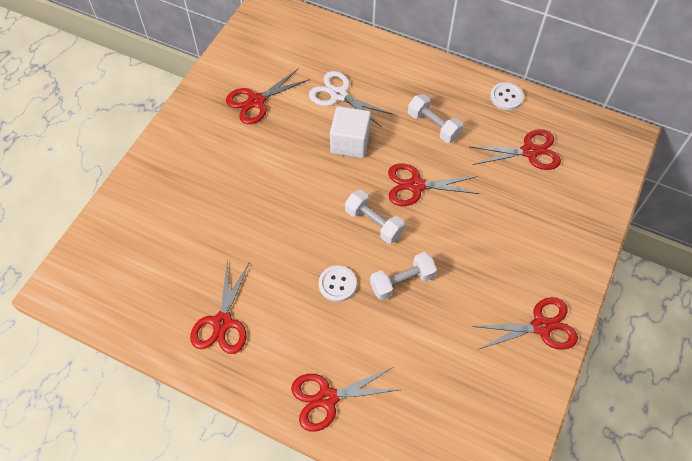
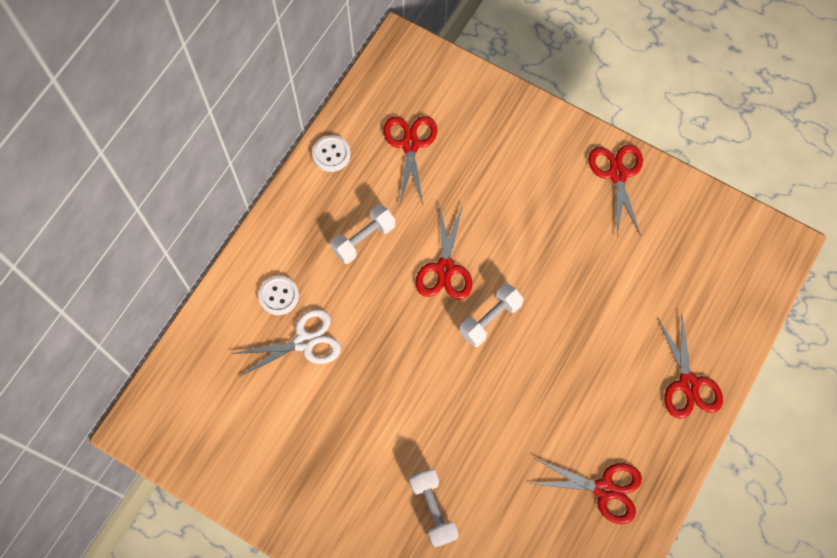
camera: 85 degrees left, 10 degrees up
red scissors [226,68,310,124] -> none
white scissors [309,71,393,127] -> white scissors turned 150 degrees counterclockwise [231,309,341,377]
white button [319,265,357,302] -> white button moved to [258,276,299,315]
white cube [330,106,371,158] -> none
white dumbbell [370,252,437,300] -> white dumbbell moved to [410,469,459,547]

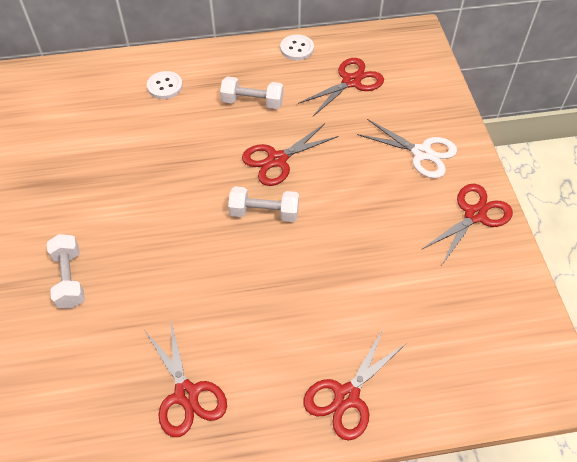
camera: 50 degrees right, 15 degrees down
white scissors [231,309,341,377] -> white scissors moved to [357,119,457,178]
white dumbbell [410,469,459,547] -> white dumbbell turned 45 degrees counterclockwise [47,234,85,309]

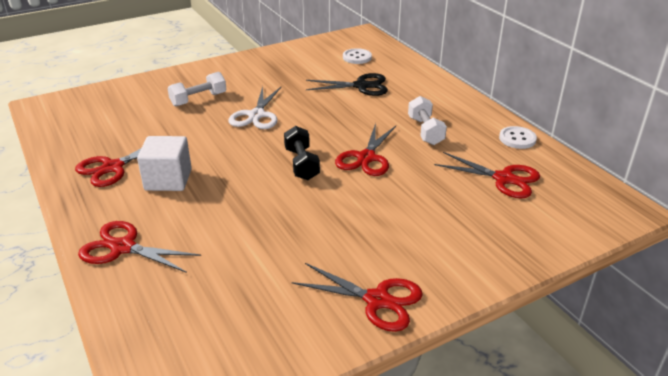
camera: 70 degrees right, 20 degrees down
white button [147,71,183,99] -> white button moved to [343,48,372,64]
white dumbbell [228,187,299,222] -> black dumbbell [284,126,320,180]
red scissors [242,123,339,186] -> red scissors turned 105 degrees counterclockwise [335,123,396,176]
white scissors [357,119,457,178] -> white scissors moved to [229,86,281,129]
none -> white cube [137,136,192,191]
none -> black scissors [306,73,388,96]

